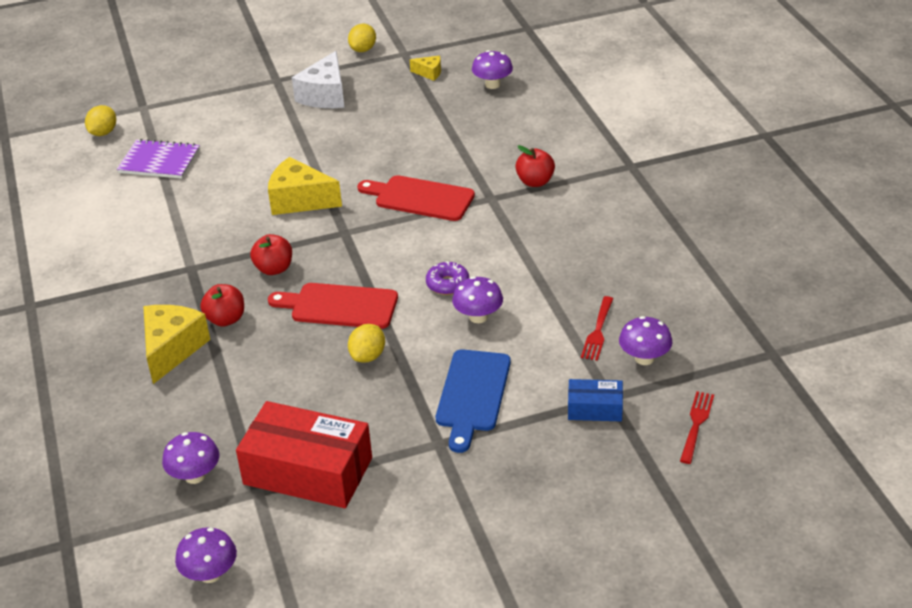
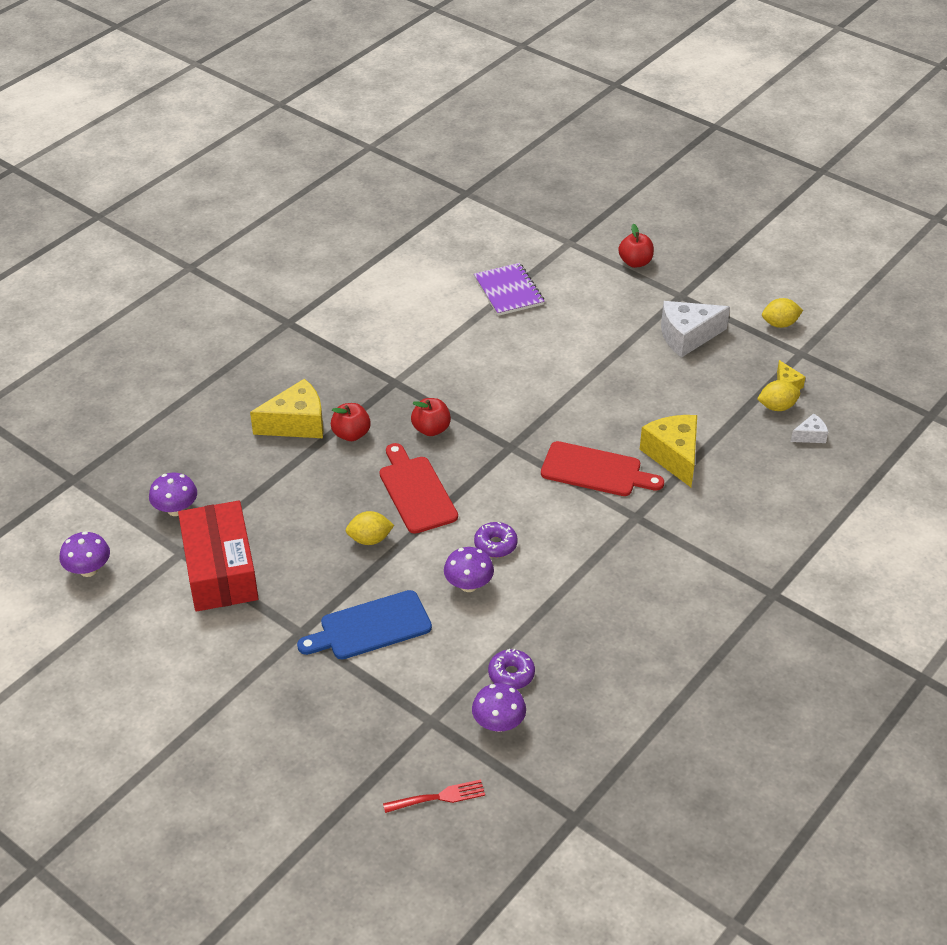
camera: 55 degrees right, 5 degrees up
yellow lemon [85,105,116,136] -> yellow lemon moved to [757,380,800,411]
yellow cheese [268,157,342,215] -> yellow cheese moved to [640,415,697,487]
red cutting board [357,175,475,221] -> red cutting board turned 120 degrees clockwise [541,441,664,496]
purple mushroom [472,50,513,89] -> white cheese [791,413,828,443]
red apple [515,145,555,187] -> red apple moved to [618,224,654,268]
blue box [568,379,623,421] -> none
red fork [581,296,613,361] -> purple donut [488,649,535,689]

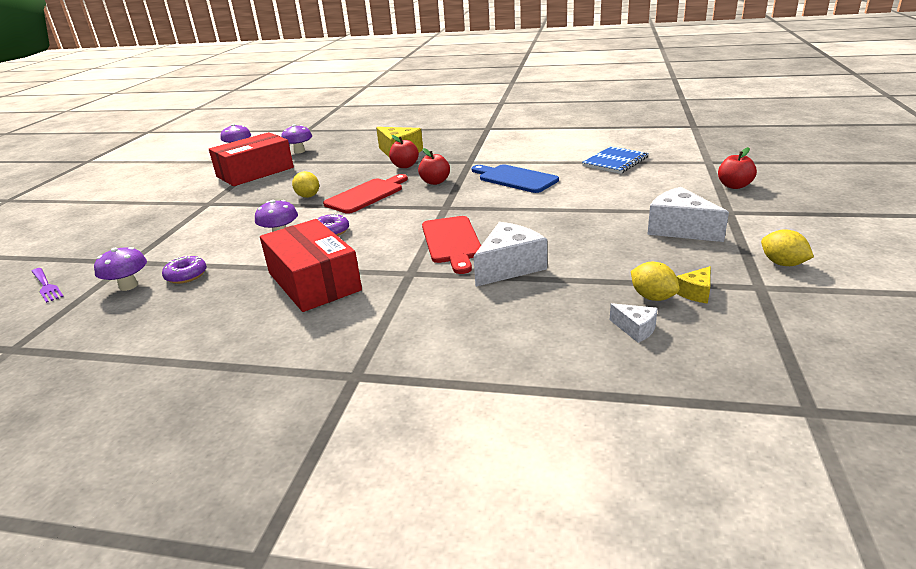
camera: 65 degrees right, 15 degrees down
blue cutting board [297,590,432,659] -> blue cutting board moved to [472,165,559,193]
red fork [383,780,485,813] -> purple fork [31,268,64,303]
purple notebook [474,263,545,316] -> blue notebook [582,146,649,174]
yellow cheese [640,415,697,487] -> white cheese [474,222,547,287]
none -> red box [260,219,362,312]

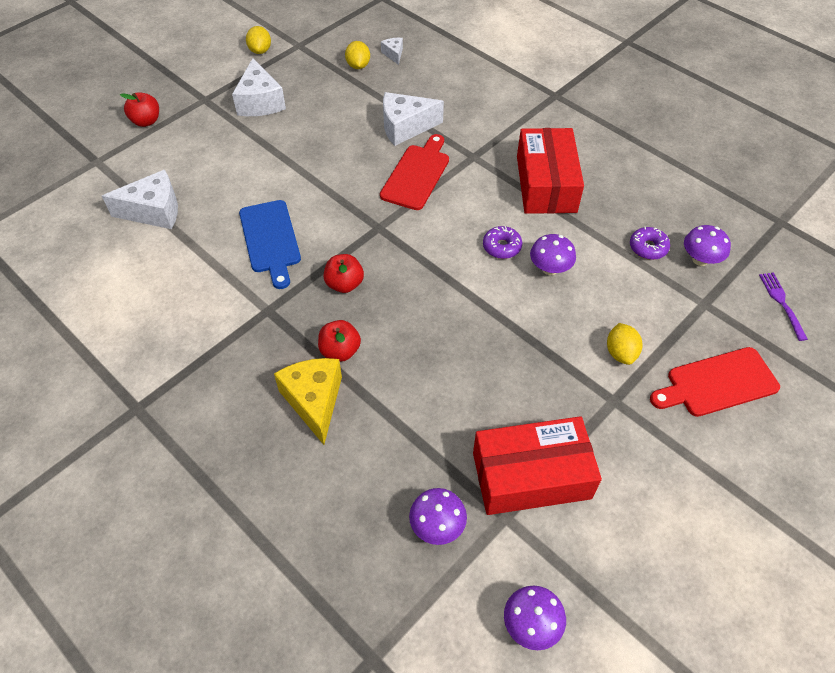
camera: 150 degrees left, 25 degrees up
yellow lemon [292,171,319,198] -> yellow lemon moved to [607,323,642,365]
red cutting board [323,174,408,214] -> red cutting board moved to [650,347,780,417]
blue notebook [582,146,649,174] -> white cheese [102,170,178,229]
yellow cheese [676,266,711,304] -> none

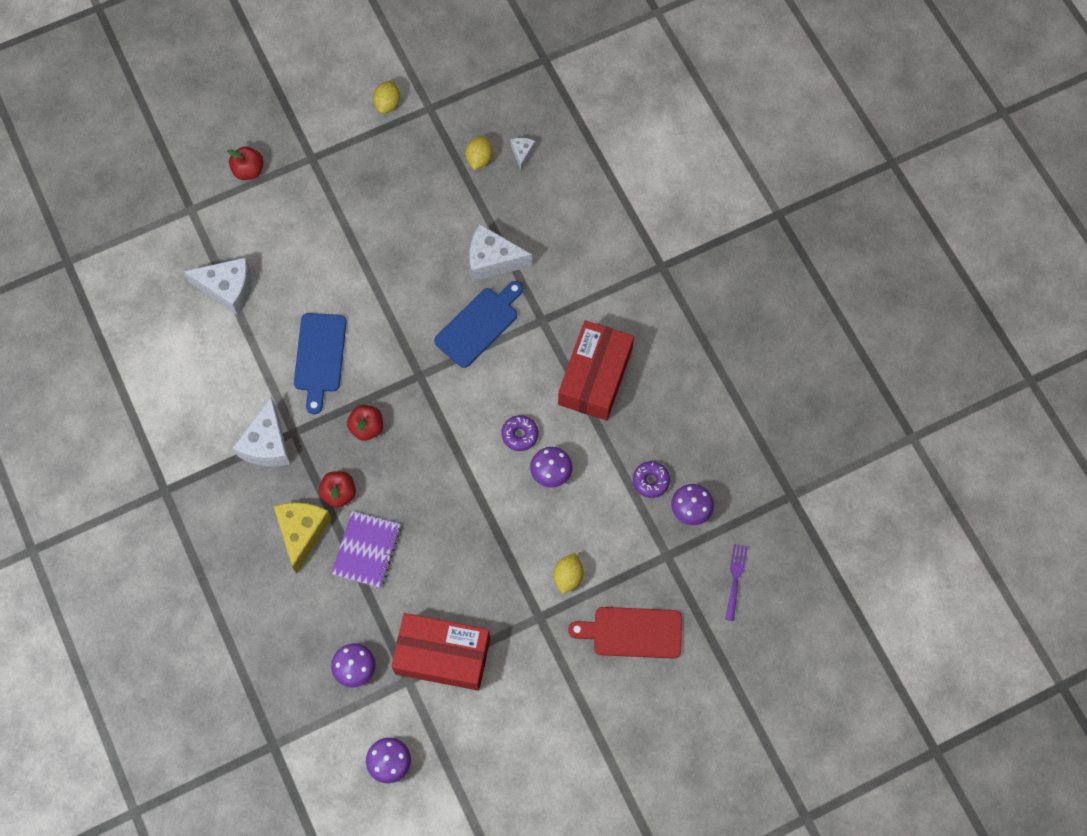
camera: 20 degrees right, 15 degrees up
white cheese [232,58,286,116] -> white cheese moved to [233,397,290,467]
red cutting board [380,134,449,210] -> blue cutting board [434,281,523,368]
none -> purple notebook [331,511,401,588]

